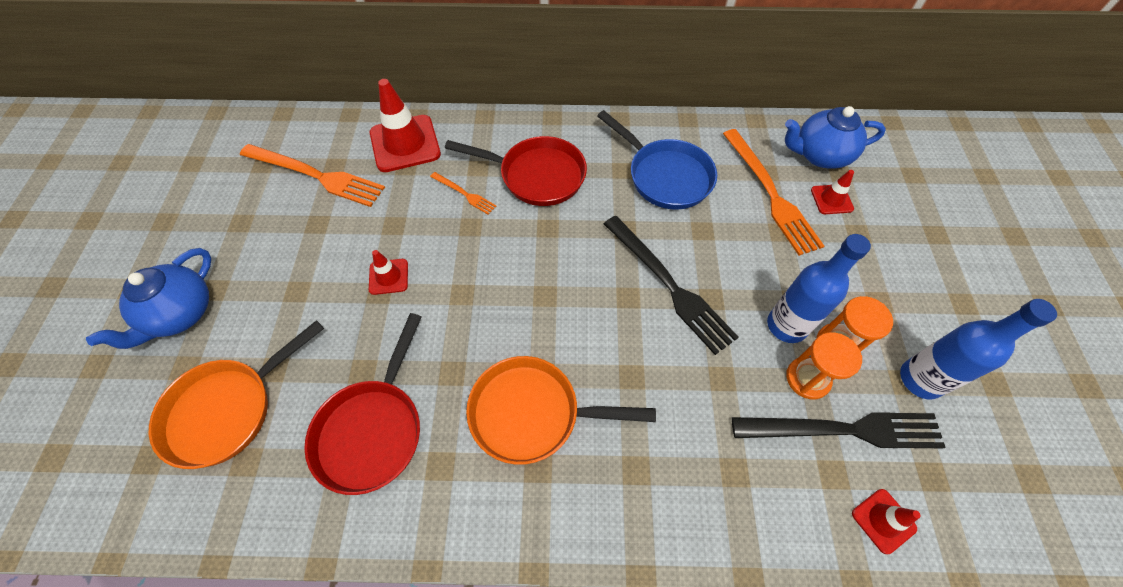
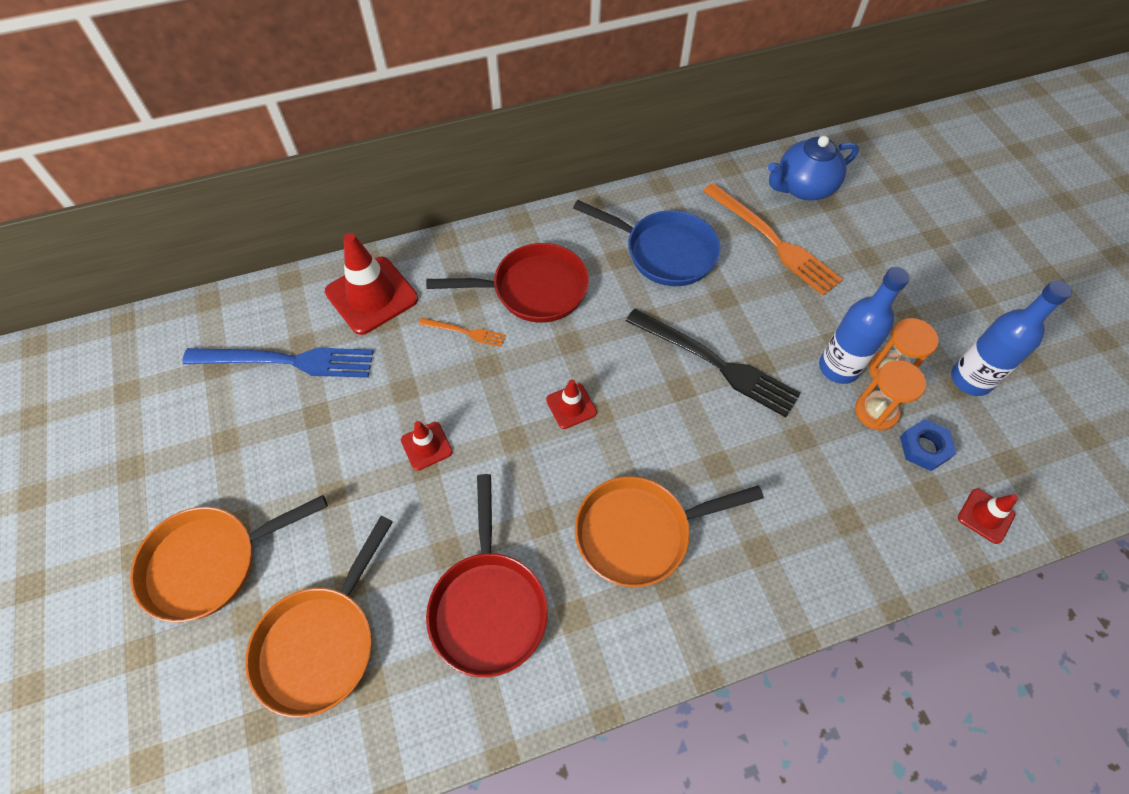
camera: 20 degrees left, 0 degrees up
blue teapot [86,248,211,349] -> orange pan [130,495,328,623]
orange fork [240,144,385,207] -> blue fork [182,348,374,378]
black fork [732,412,946,448] -> blue nut [900,419,957,471]
red traffic cone [811,170,854,214] -> red traffic cone moved to [546,379,597,429]

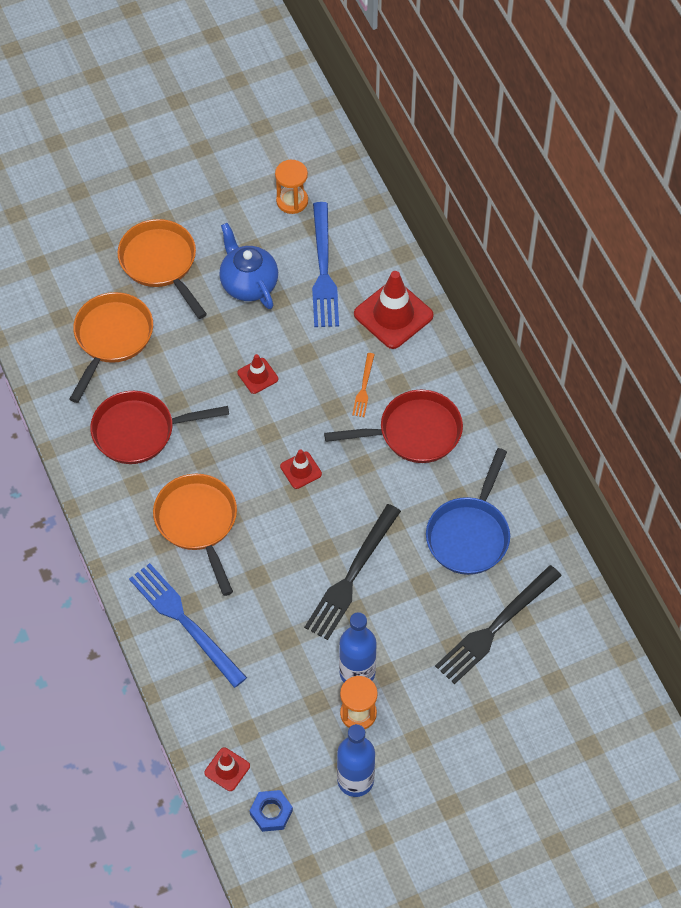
camera: 85 degrees right, 0 degrees up
orange pan [245,516,393,718] -> orange pan turned 90 degrees clockwise [70,292,153,403]
red pan [426,243,589,323] -> red pan turned 90 degrees counterclockwise [324,390,463,463]
orange fork [703,183,843,296] -> black fork [435,565,562,684]
blue teapot [768,136,859,200] -> blue teapot moved to [219,223,278,309]
orange hourglass [855,360,926,431] -> orange hourglass moved to [275,160,308,214]
blue nut [900,419,957,471] -> blue nut moved to [250,790,293,832]
none -> blue fork [129,563,247,688]

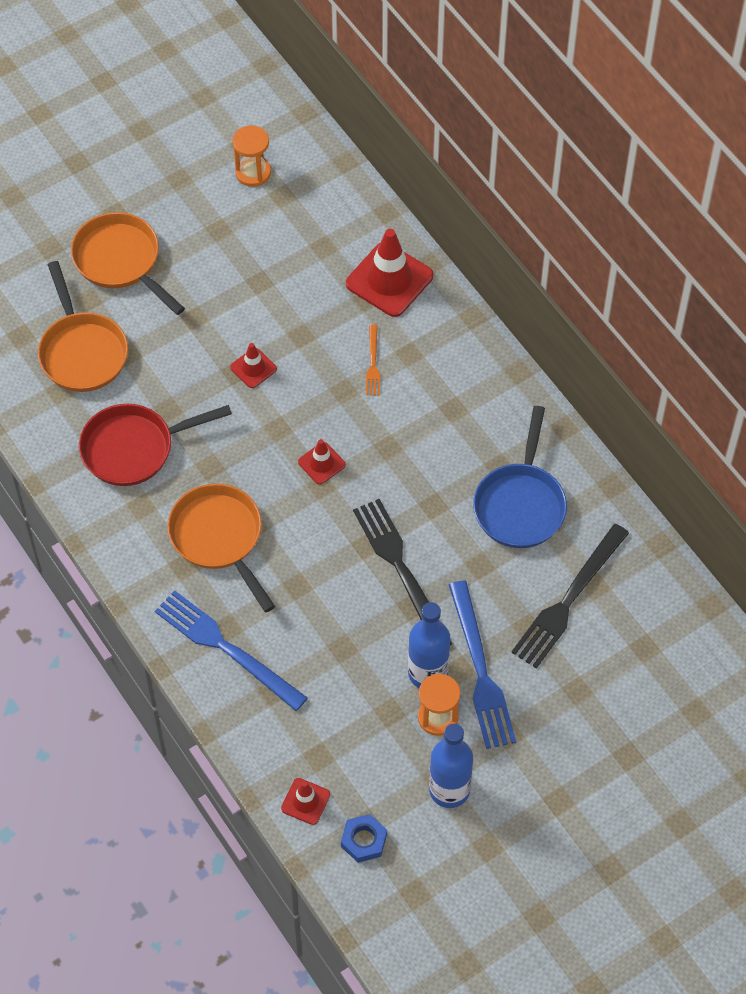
camera: 10 degrees left, 0 degrees up
orange pan [70,292,153,403] -> orange pan turned 150 degrees clockwise [38,261,128,392]
blue teapot [219,223,278,309] -> none
black fork [304,504,401,640] -> black fork turned 135 degrees clockwise [353,499,452,645]
blue fork [312,202,339,327] -> blue fork moved to [449,581,516,749]
red pan [324,390,463,463] -> none

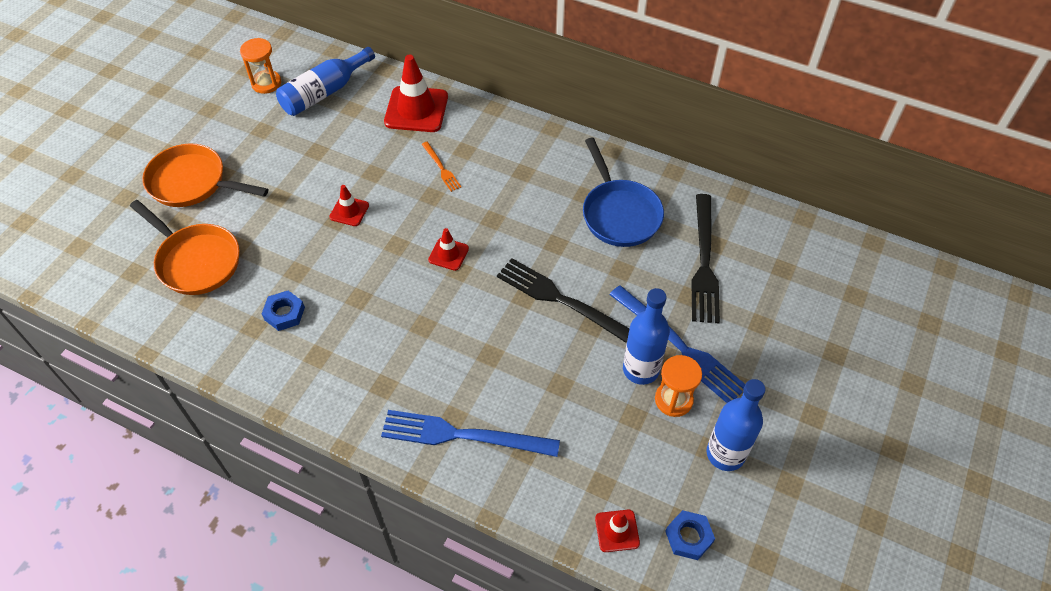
camera: 30 degrees left, 5 degrees down
red pan [79,404,232,486] -> blue nut [262,291,305,331]
orange pan [167,483,275,612] -> none
none -> blue bottle [276,47,375,116]

